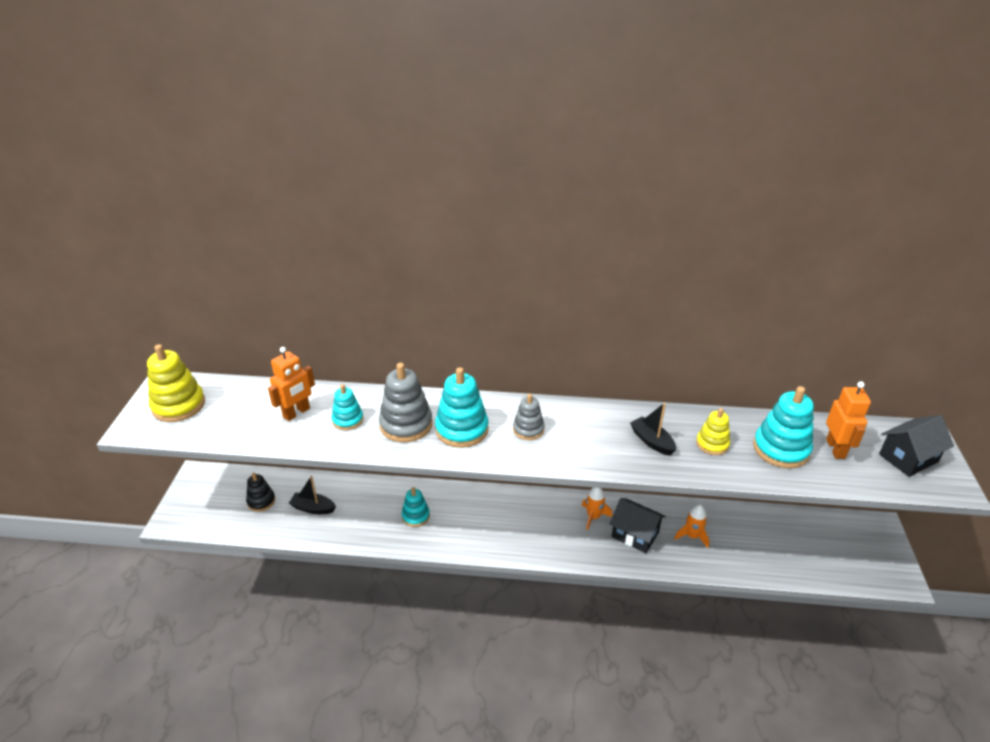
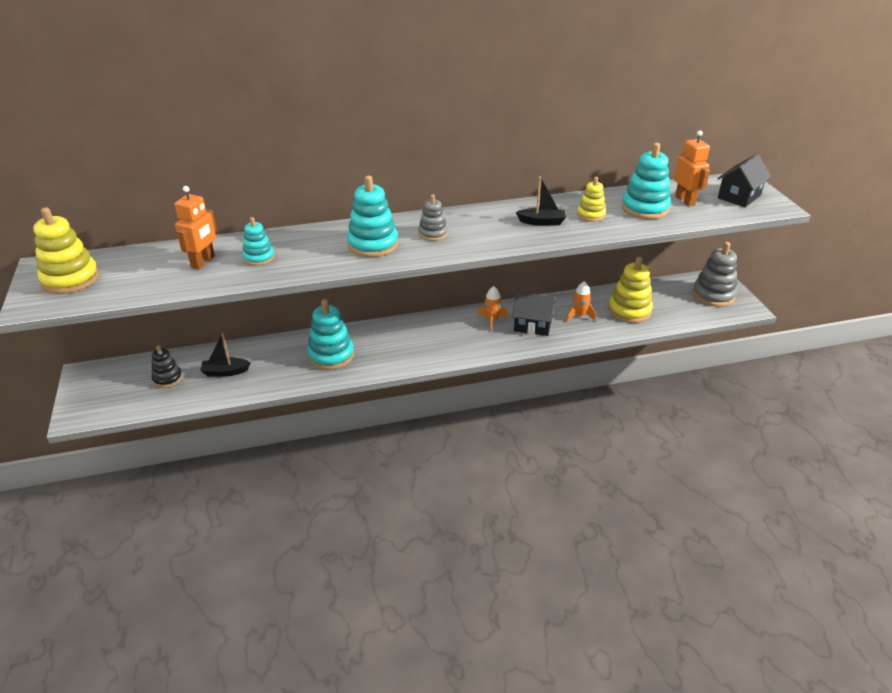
camera: 20 degrees left, 0 degrees up
grey stacking toy [379,363,433,442] -> grey stacking toy moved to [693,242,737,307]
turquoise stacking toy [402,487,430,527] -> turquoise stacking toy [307,299,354,370], size x1.69
black boat [630,403,676,456] -> black boat turned 150 degrees clockwise [516,176,566,226]
none -> yellow stacking toy [608,257,653,323]

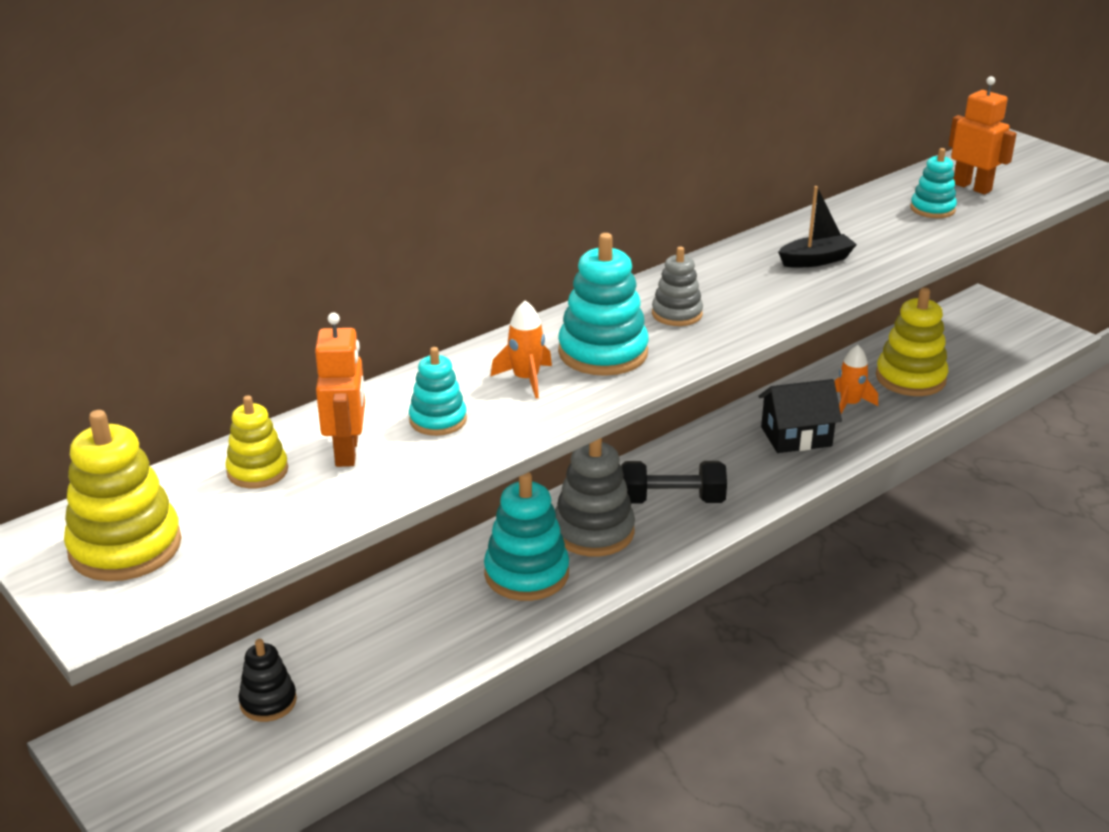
camera: 25 degrees left, 5 degrees down
black boat [200,333,251,377] -> none
orange rocket [478,286,508,332] -> orange rocket moved to [490,300,552,398]
yellow stacking toy [577,177,606,222] -> yellow stacking toy moved to [225,395,288,489]
turquoise stacking toy [622,143,671,219] -> turquoise stacking toy [910,148,957,218], size x0.59
grey stacking toy [693,242,737,307] -> grey stacking toy moved to [555,438,635,556]
black house [717,154,771,207] -> none
none -> black dumbbell [621,461,727,503]

